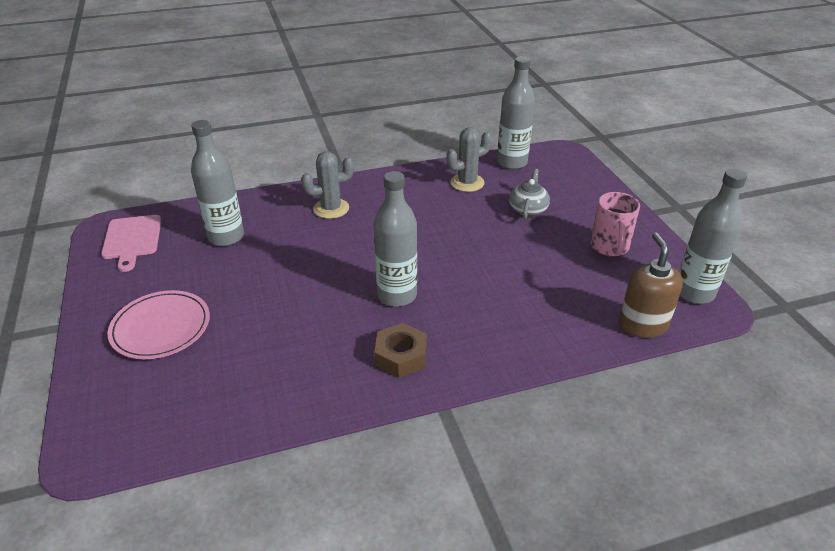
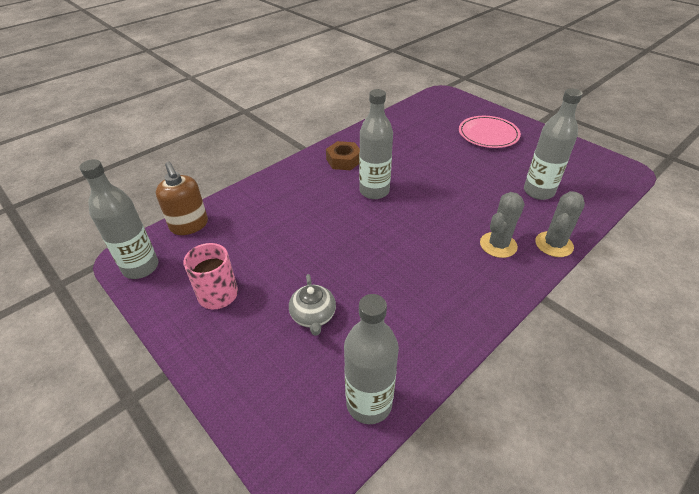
camera: 155 degrees right, 5 degrees up
pink cutting board [101,215,161,272] -> none
grey cactus [446,127,492,192] -> grey cactus moved to [535,191,585,257]

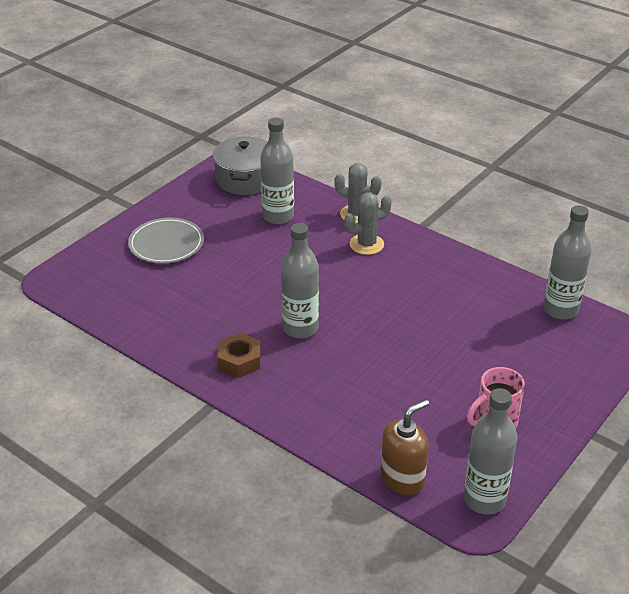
camera: 100 degrees left, 5 degrees down
grey teapot [289,274,336,336] -> none
pink plate [459,116,521,148] -> grey plate [128,217,204,264]
grey cactus [480,192,525,258] -> grey cactus turned 60 degrees counterclockwise [344,192,392,255]
none -> grey pot [213,137,268,195]

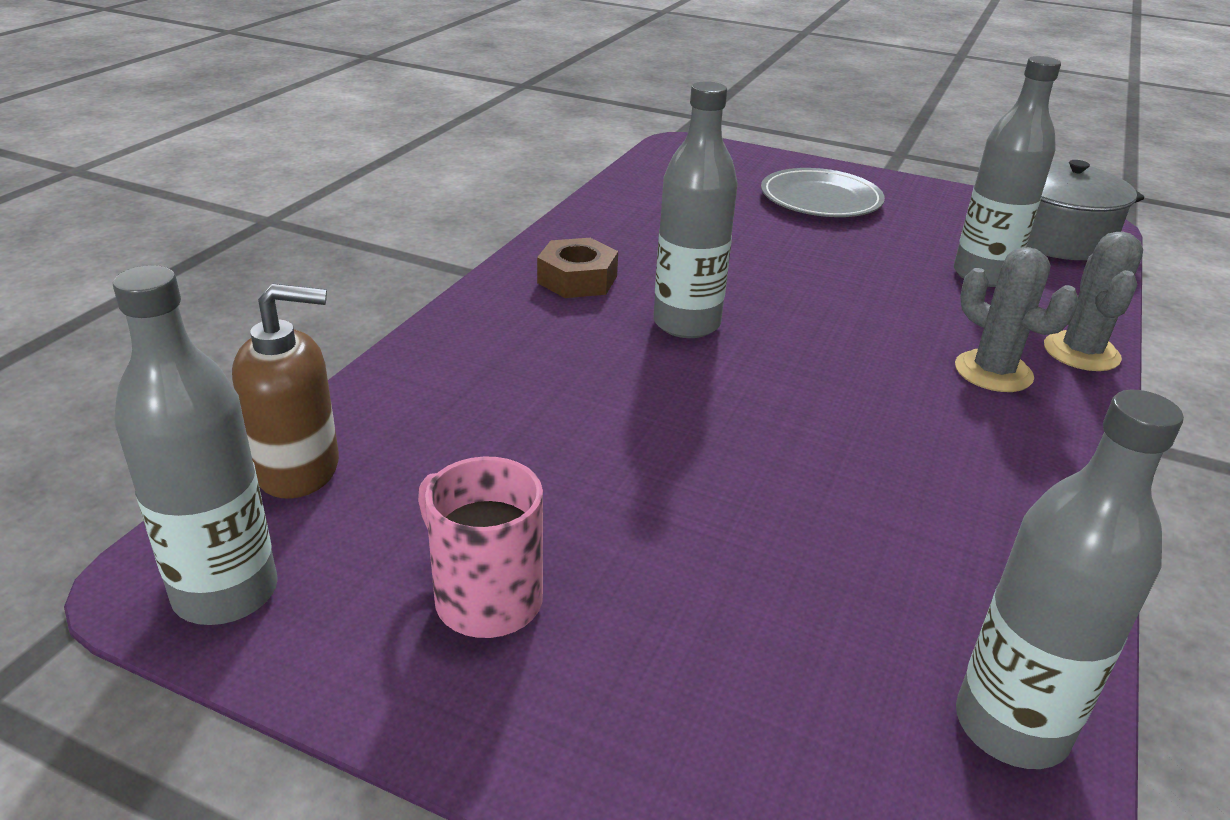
camera: 75 degrees right, 5 degrees down
brown soap dispenser [381,399,429,495] -> brown soap dispenser turned 45 degrees counterclockwise [232,283,339,499]

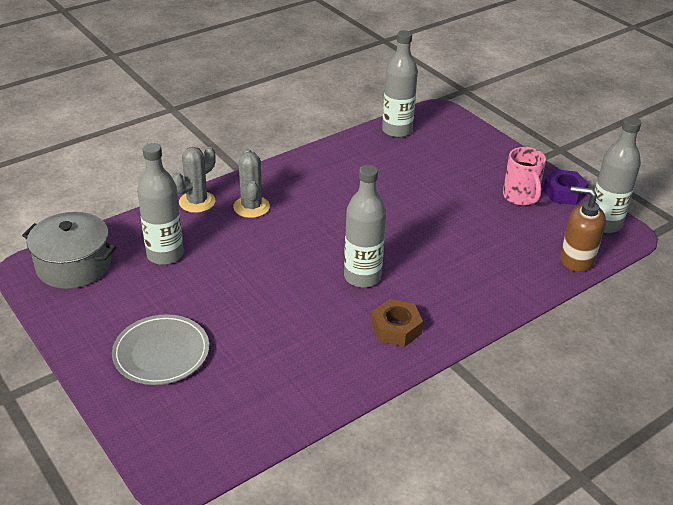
camera: 150 degrees left, 5 degrees up
none -> purple nut [543,169,589,205]

